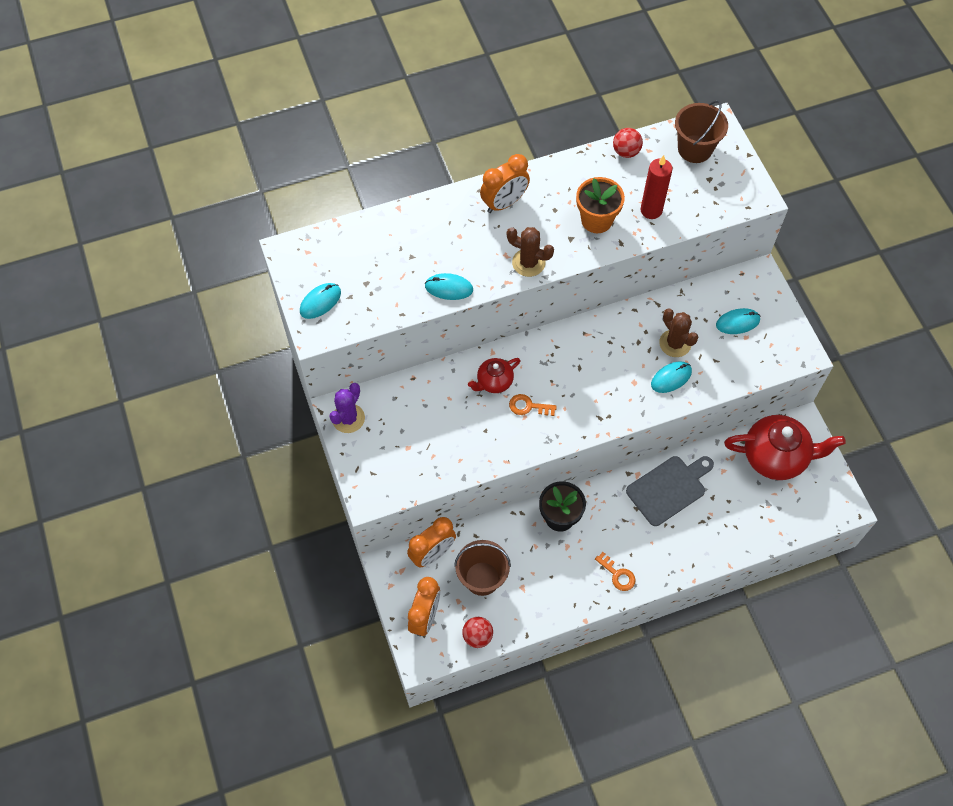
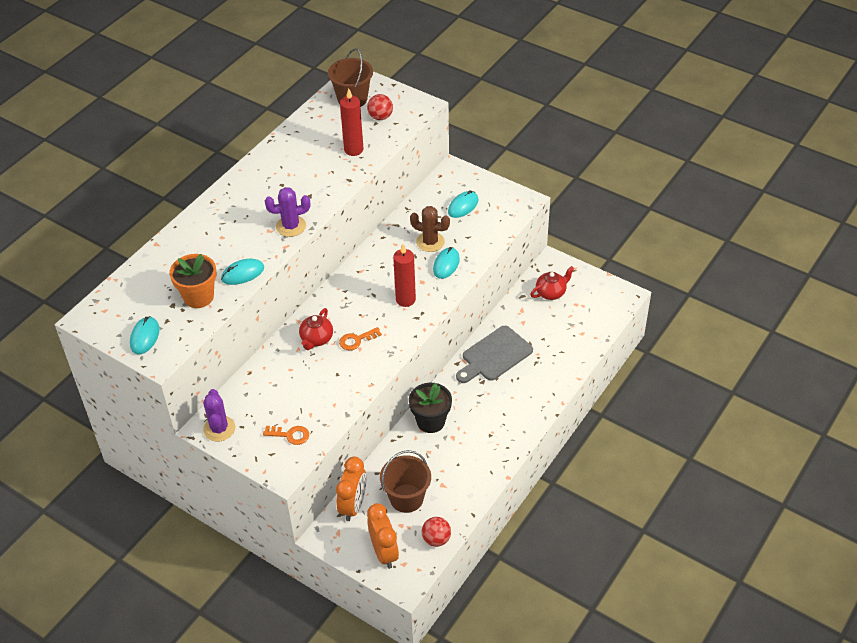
camera: 35 degrees left, 15 degrees down
orange clock [480,154,530,213] -> none
brown cactus [507,227,554,277] -> purple cactus [265,187,310,237]
orange flower pot [576,177,625,233] -> orange flower pot moved to [169,254,217,308]
orange key [595,552,636,591] -> orange key moved to [263,426,309,445]
red ball [613,128,643,158] -> red ball moved to [367,94,393,120]
grey cutting board [626,456,714,526] -> grey cutting board turned 150 degrees counterclockwise [456,326,533,383]
red teapot [724,415,846,480] -> red teapot [530,266,574,300], size x0.53
none -> red candle [393,244,416,307]

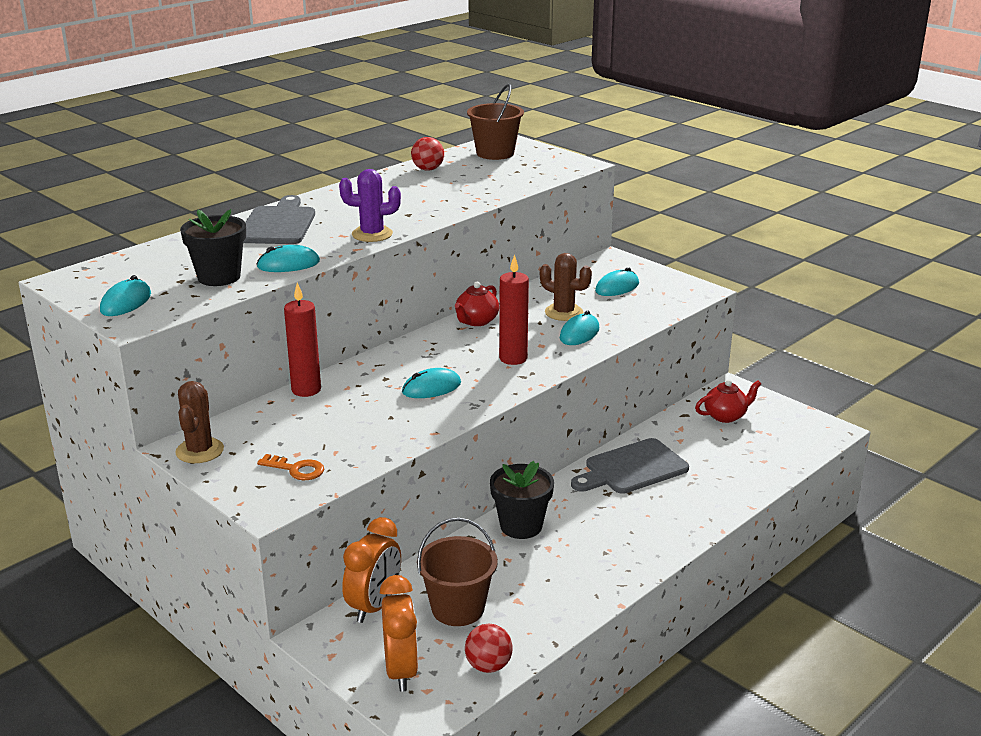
camera: 10 degrees right, 20 degrees down
orange flower pot [169,254,217,308] -> black flower pot [180,209,246,286]
purple cactus [203,389,235,442] -> brown cactus [175,381,224,463]
red teapot [299,308,333,350] -> red teapot moved to [455,282,499,326]
orange key [339,327,382,350] -> turquoise mouse [402,368,461,398]
red candle [340,88,364,156] -> red candle moved to [284,283,321,397]
red ball [367,94,393,120] -> red ball moved to [411,137,444,171]
none -> grey cutting board [243,195,315,244]

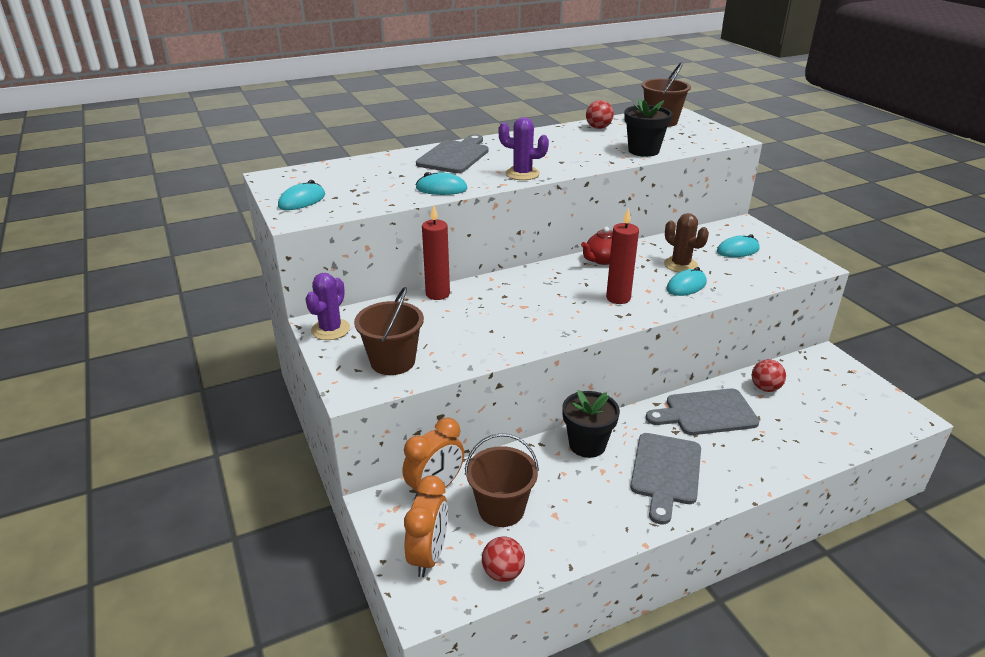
camera: 20 degrees right, 5 degrees up
brown cactus [175,381,224,463] -> purple cactus [305,273,350,340]
black flower pot [180,209,246,286] -> black flower pot moved to [624,99,673,157]
orange key [257,454,324,480] -> brown bucket [354,287,424,375]
turquoise mouse [402,368,461,398] -> none
red teapot [695,379,761,423] -> none
none -> grey cutting board [630,433,701,525]
none -> red ball [752,359,786,392]

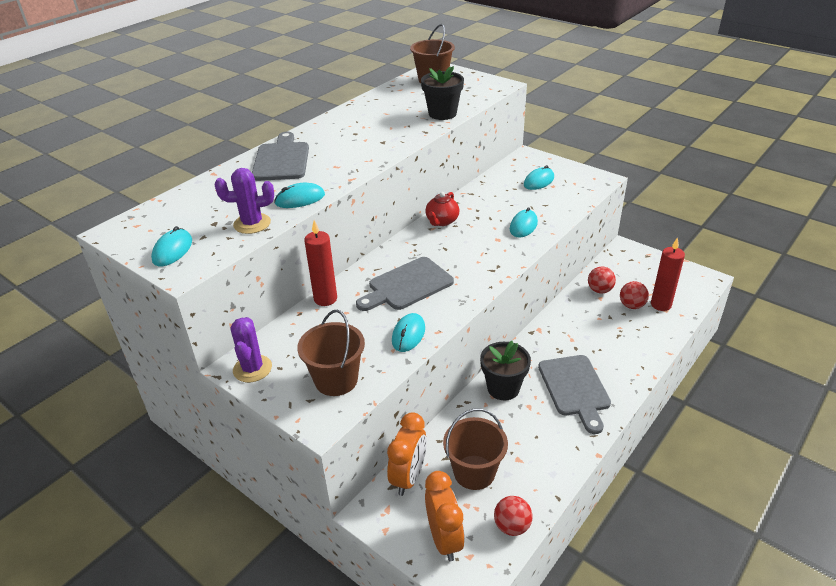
camera: 25 degrees left, 5 degrees up
purple cactus [498,117,549,180] -> purple cactus moved to [215,168,274,234]
red ball [586,100,614,129] -> red ball moved to [620,281,649,309]
red candle [606,208,639,304] -> red candle moved to [651,237,685,311]
grey cutting board [646,388,759,435] -> grey cutting board moved to [356,257,454,311]
brown cactus [664,213,709,272] -> none
none -> turquoise mouse [392,313,425,352]

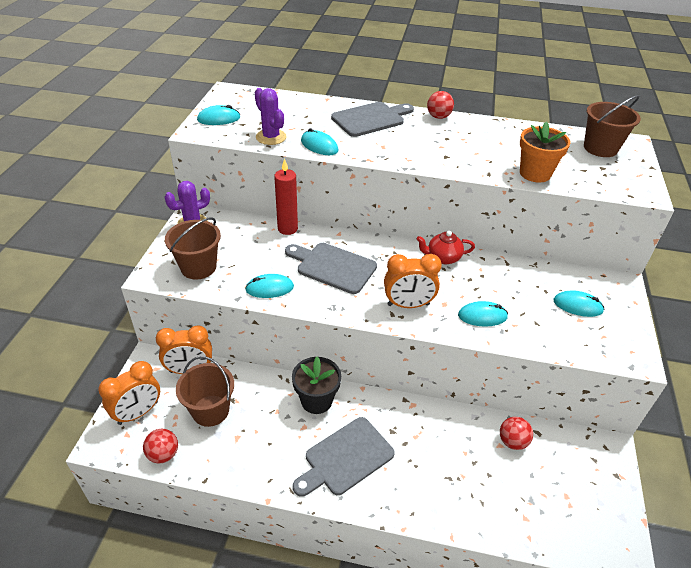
camera: 60 degrees right, 5 degrees up
black flower pot [421,66,464,120] -> orange flower pot [520,121,571,183]
red ball [620,281,649,309] -> red ball moved to [427,91,454,119]
red candle [651,237,685,311] -> none
none -> orange clock [384,254,442,308]

